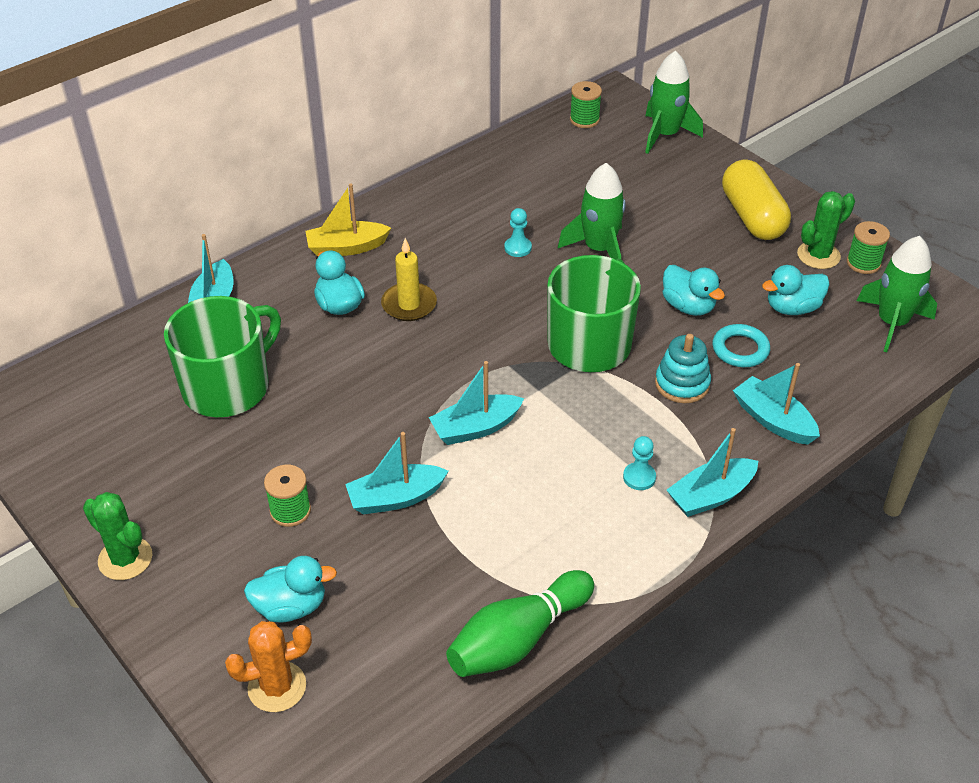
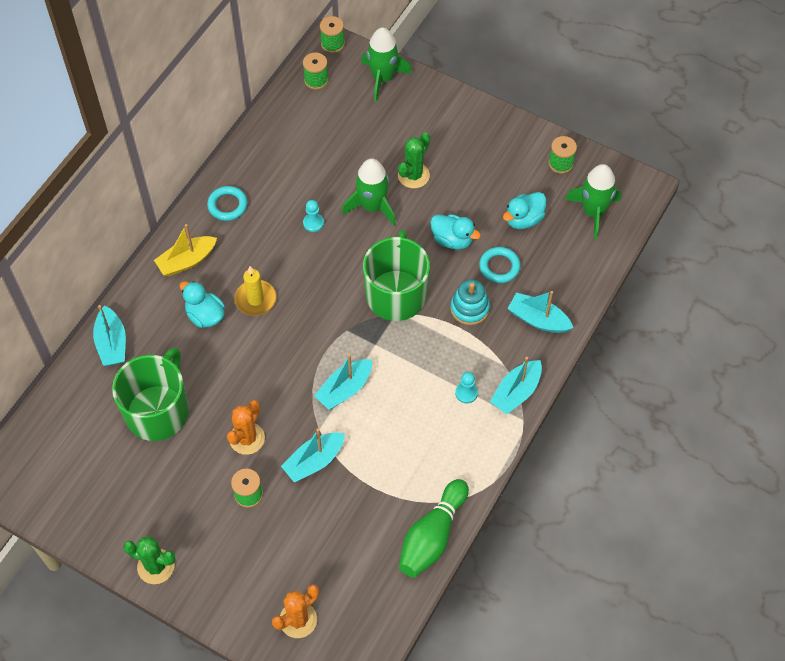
camera: 20 degrees left, 15 degrees up
turquoise duck [244,556,337,623] -> none
yellow capsule [722,160,791,240] -> none
green cactus [797,191,855,269] -> green cactus moved to [398,132,430,188]
none -> turquoise ring [207,186,248,221]
none -> orange cactus [227,400,265,455]
none -> green spool [320,16,345,53]

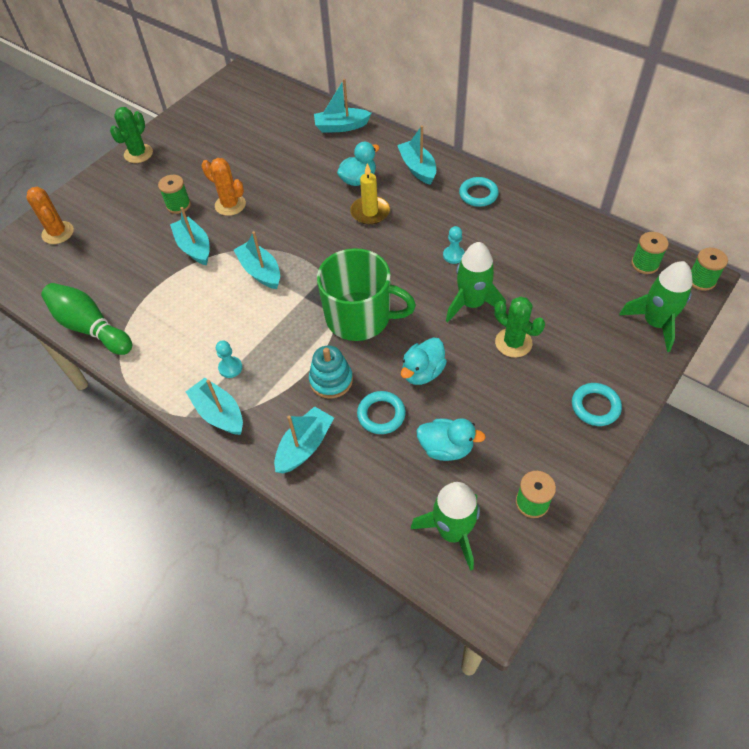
camera: 100 degrees right, 5 degrees down
green mug [112,348,189,441] -> none
yellow boat [154,224,217,276] -> turquoise boat [397,125,436,185]
turquoise duck [503,192,546,229] -> turquoise duck turned 135 degrees clockwise [417,418,486,461]
none -> turquoise ring [572,383,622,426]

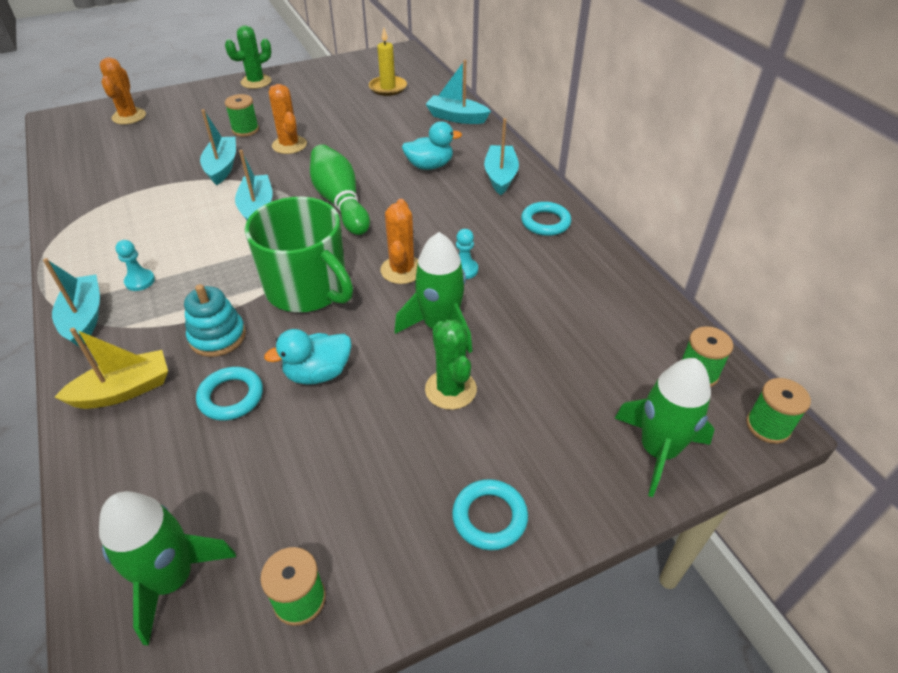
camera: 25 degrees right, 10 degrees down
green bowling pin [41,283,132,355] -> green bowling pin moved to [310,145,370,235]
turquoise boat [274,406,334,473] -> yellow boat [54,328,168,409]
yellow candle [350,163,390,225] -> yellow candle moved to [369,28,407,96]
turquoise duck [417,418,486,461] -> none
none -> orange cactus [380,199,418,284]

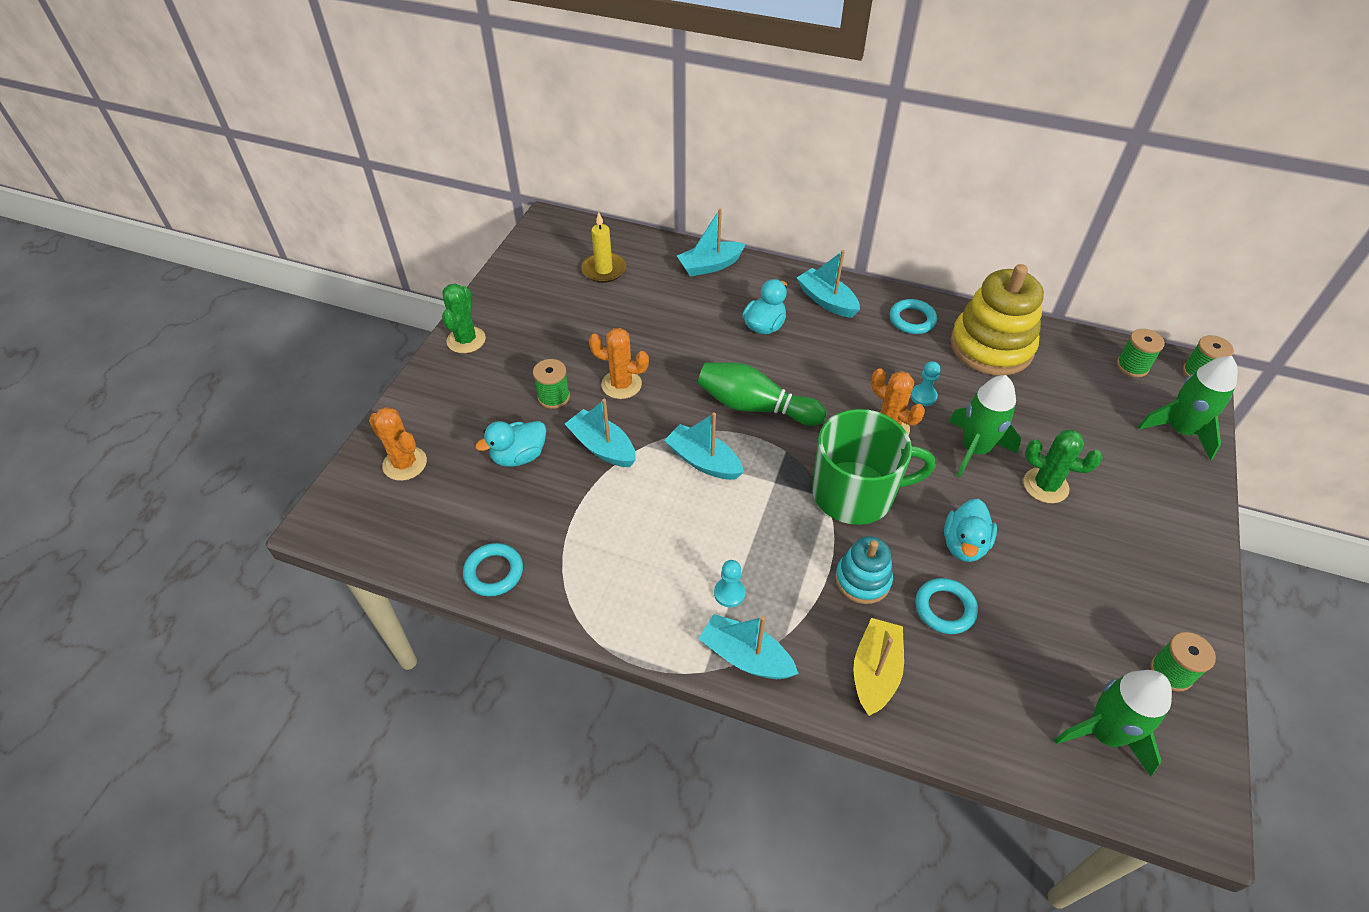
camera: 45 degrees left, 5 degrees up
turquoise ring [452,479,528,550] -> turquoise ring moved to [463,543,523,596]
none -> turquoise duck [475,421,546,467]
none -> yellow stacking toy [950,264,1044,375]

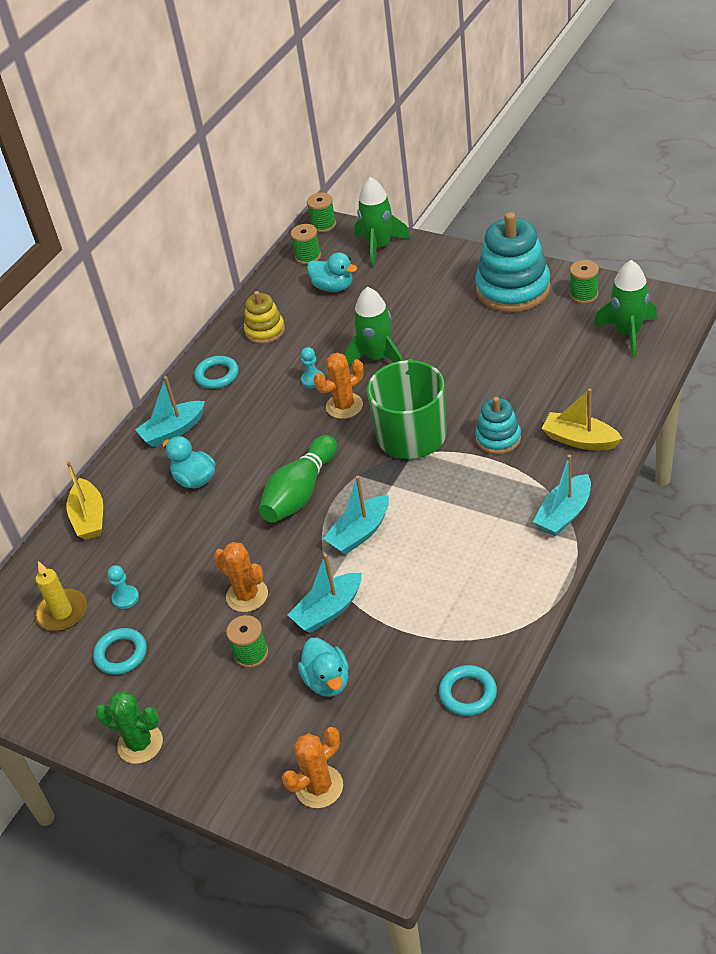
camera: 75 degrees left, 5 degrees down
orange cactus [589,328,649,399] -> orange cactus turned 75 degrees counterclockwise [214,542,268,612]
turquoise boat [677,209,746,277] -> yellow boat [67,461,103,540]
turquoise pawn [714,560,745,607] -> turquoise pawn moved to [107,565,139,609]
turquoise ring [915,578,978,634] -> turquoise ring moved to [93,628,147,675]
turquoise duck [944,499,997,562] -> turquoise duck moved to [307,252,357,292]
yellow stacking toy [950,264,1044,375] -> yellow stacking toy [244,291,285,344], size x0.55
green cactus [1023,430,1102,503] -> none
none -> turquoise stacking toy [475,212,551,313]

